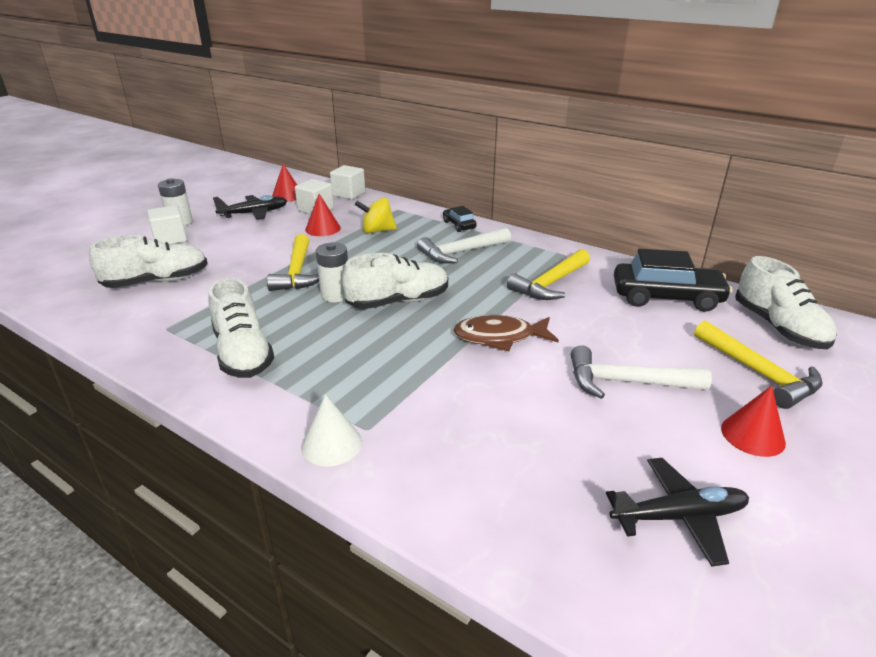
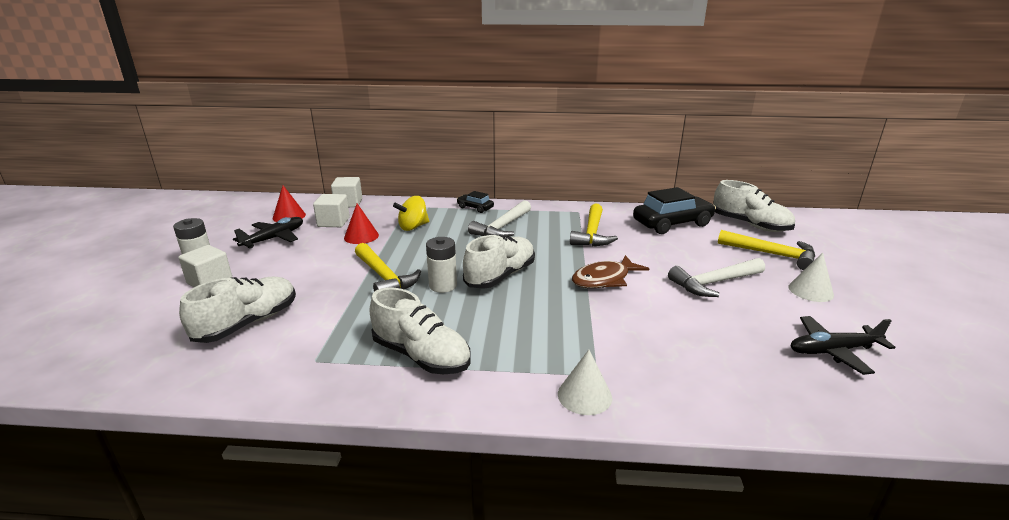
camera: 30 degrees left, 5 degrees down
black plane [606,458,749,567] -> black plane turned 150 degrees counterclockwise [791,316,896,375]
red cone [721,386,786,457] -> white cone [789,253,834,302]

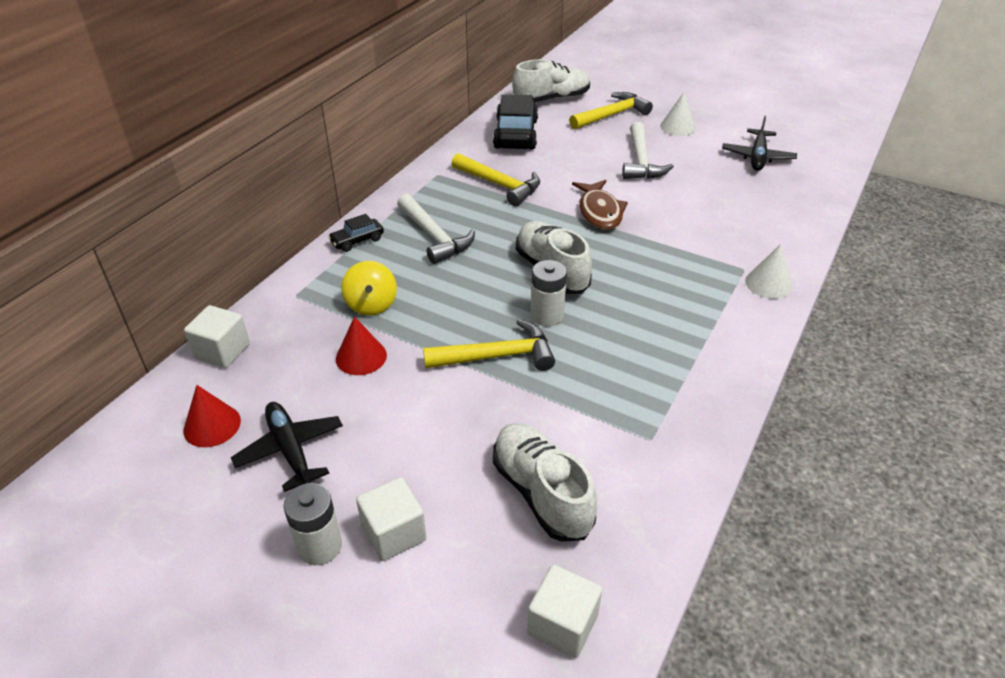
camera: 65 degrees left, 15 degrees up
white cube [313,194,350,227] -> white cube moved to [527,565,602,658]
white shoe [370,288,471,374] -> none

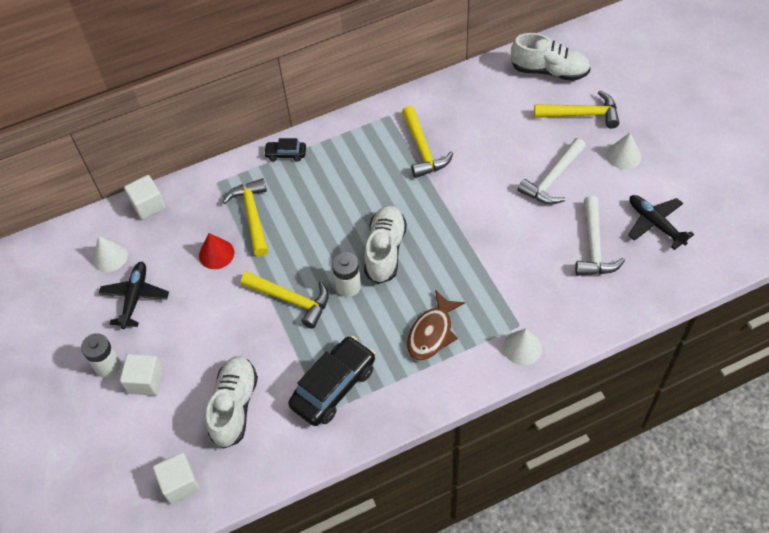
camera: 40 degrees right, 15 degrees up
red cone [183,385,241,447] -> white cone [92,236,128,272]
yellow spinning top [341,261,397,315] -> yellow hammer [222,178,268,257]
white hammer [397,194,475,264] -> white hammer moved to [575,196,625,276]
black car [493,94,538,149] -> black car moved to [288,336,375,426]
brown fish [572,180,628,230] -> brown fish moved to [407,290,465,361]
black plane [722,116,797,171] -> black plane turned 90 degrees clockwise [628,195,694,250]

